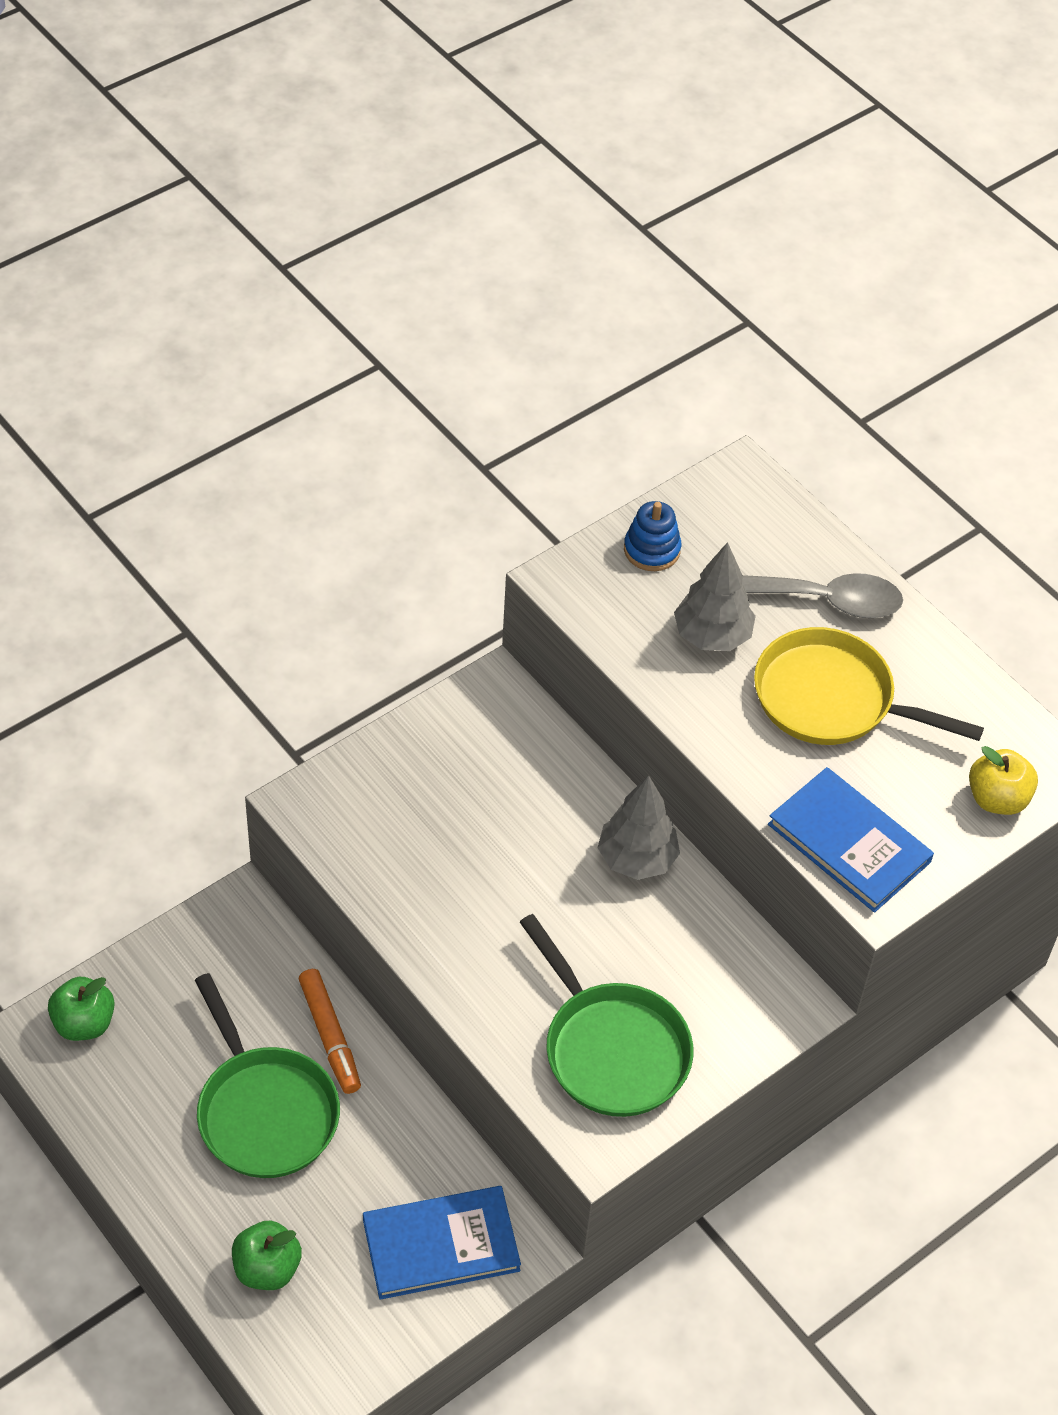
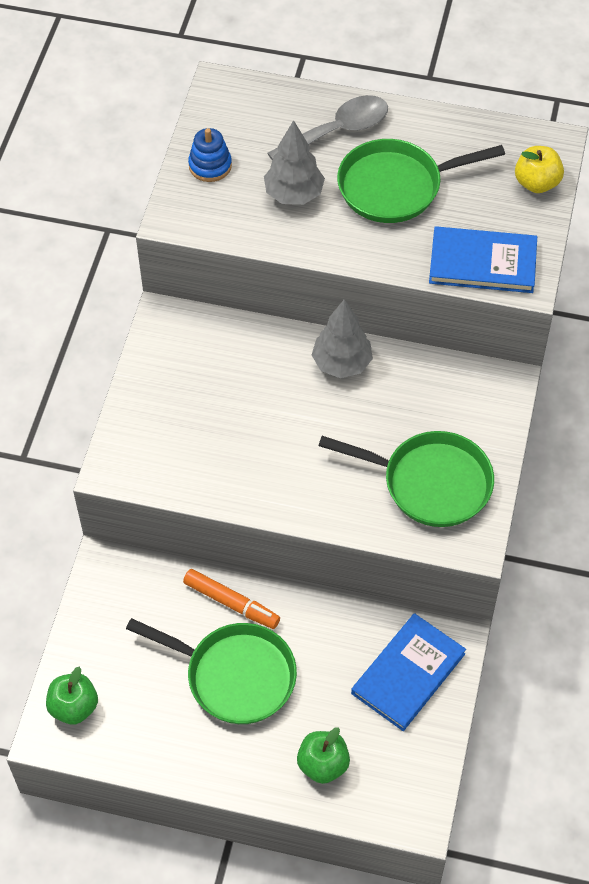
camera: 35 degrees left, 5 degrees up
yellow pan [754,627,984,745] -> green pan [337,139,505,223]

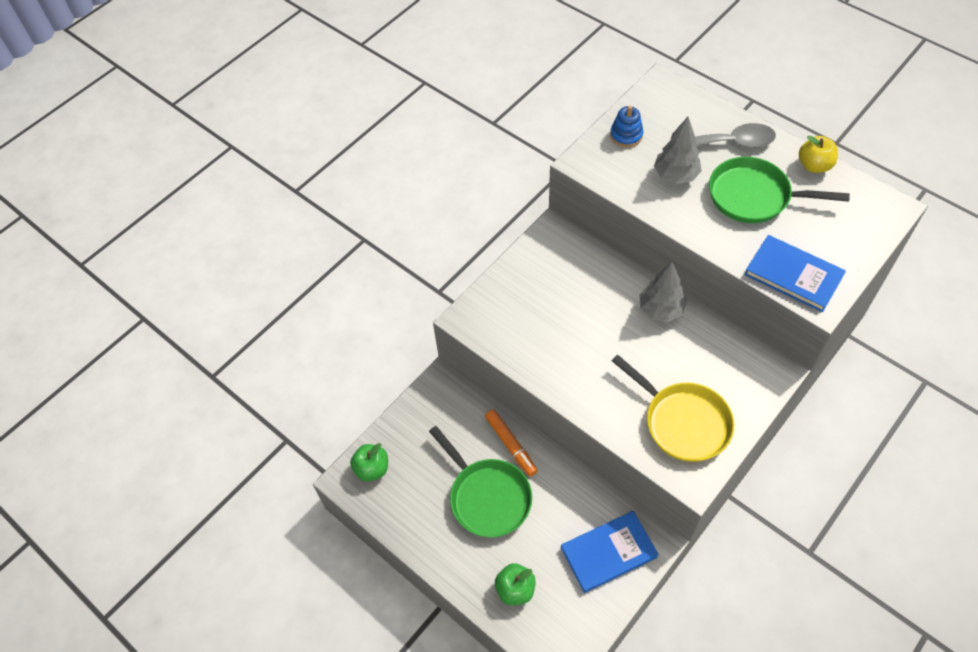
camera: 30 degrees right, 0 degrees up
green pan [318,431,494,527] -> yellow pan [612,355,734,462]
yellow apple [515,146,564,193] -> yellow apple moved to [799,136,838,173]

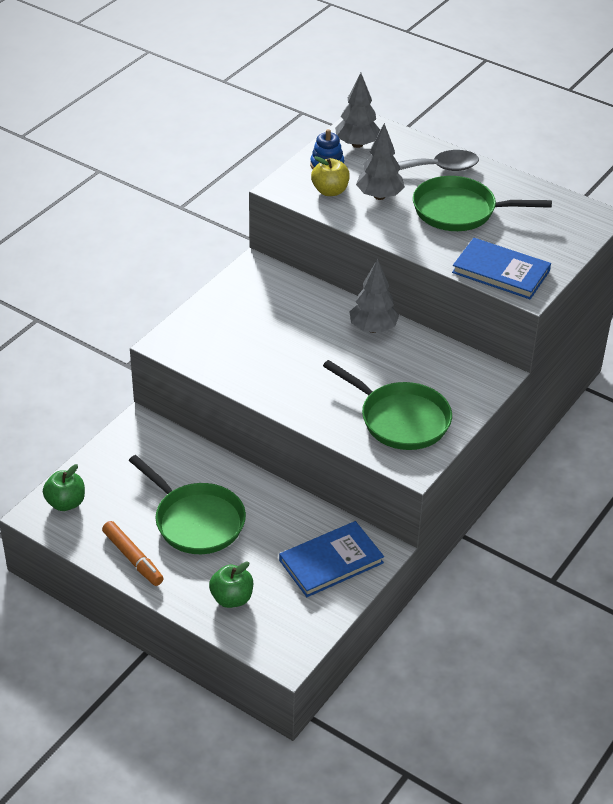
camera: 10 degrees left, 15 degrees down
orange marker [485,410,537,477] -> orange marker moved to [102,521,164,586]
yellow pan [612,355,734,462] -> green pan [323,360,452,450]
yellow apple [799,136,838,173] -> yellow apple moved to [311,156,350,196]
none -> grey tree [335,73,380,148]

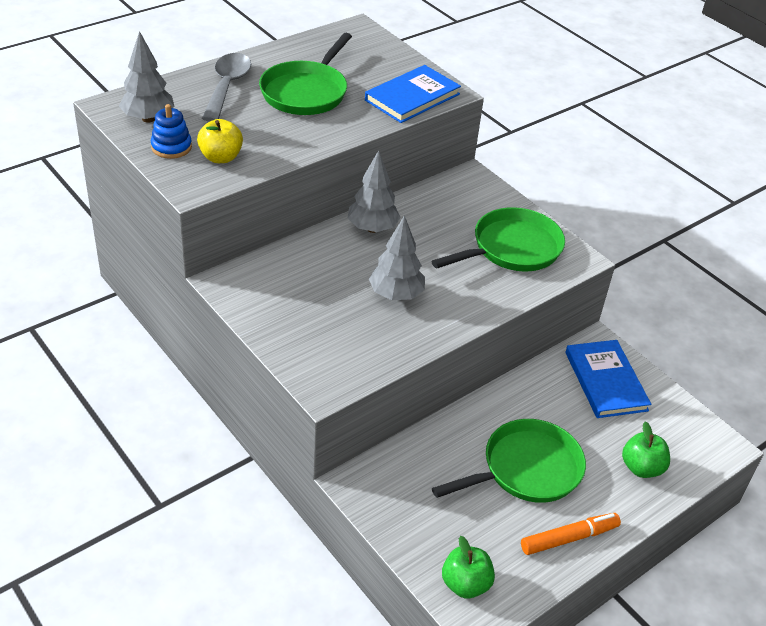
camera: 75 degrees left, 0 degrees up
grey tree [356,123,405,200] -> grey tree moved to [369,215,425,300]

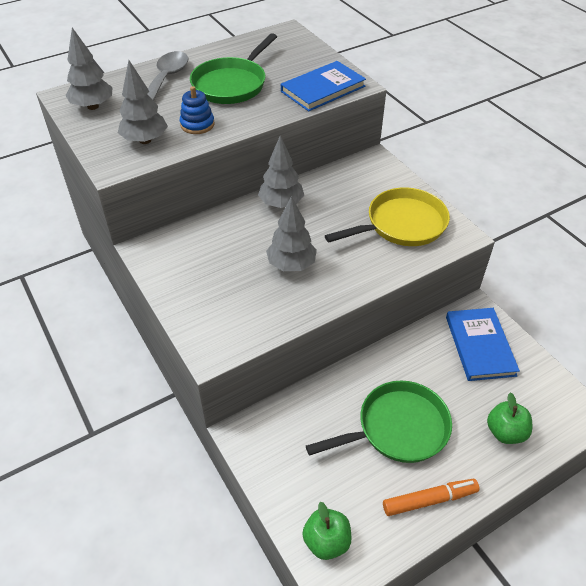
camera: 10 degrees right, 5 degrees up
blue stacking toy [151,104,192,159] -> blue stacking toy moved to [180,86,214,134]
yellow apple [197,119,243,163] -> grey tree [118,60,168,144]
green pan [431,207,565,272] -> yellow pan [325,187,450,246]

